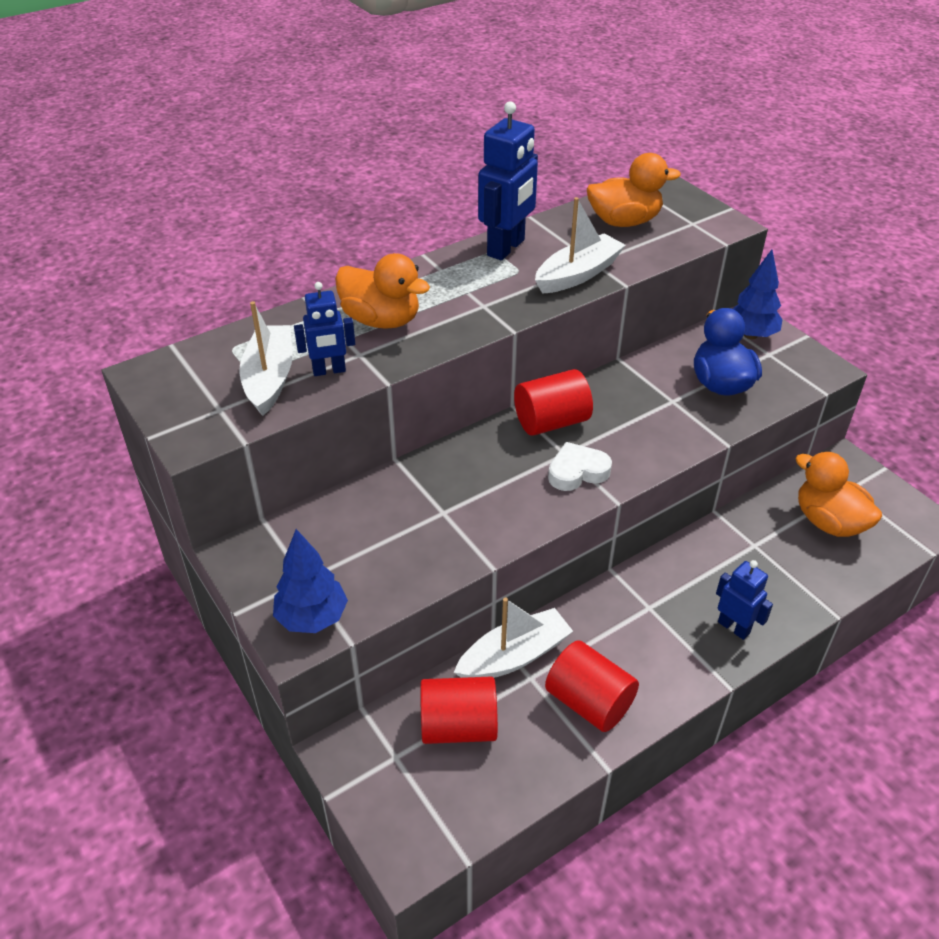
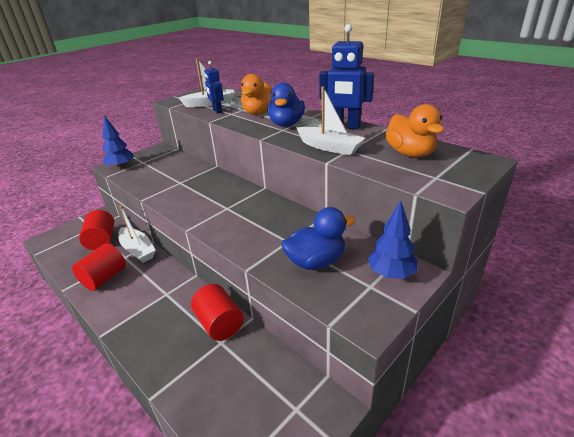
camera: 80 degrees right, 10 degrees down
red cylinder [514,369,593,436] -> red cylinder moved to [191,284,244,341]
white heart [548,442,612,491] -> none
blue robot [716,560,773,640] -> none
orange duck [795,452,882,537] -> none
none -> blue duck [267,83,305,127]

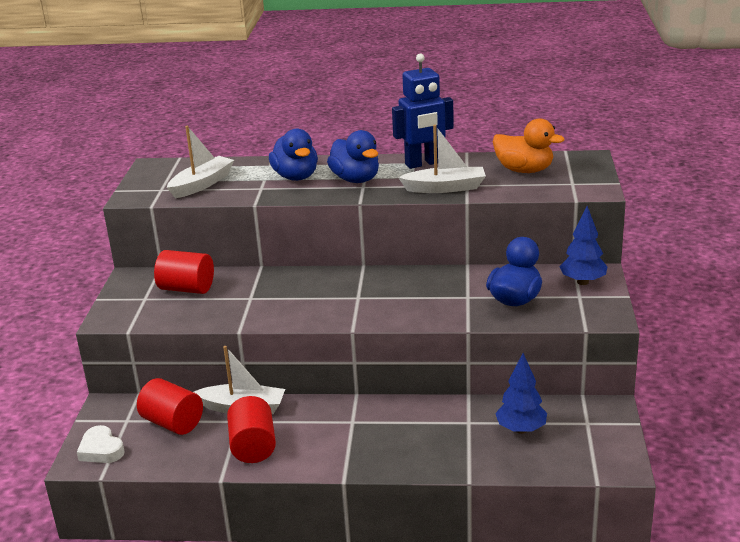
camera: 40 degrees left, 5 degrees down
blue tree [102,115,134,169] -> blue tree moved to [495,353,547,434]
red cylinder [191,284,244,341] -> red cylinder moved to [154,250,214,294]
blue robot [204,61,224,114] -> none
orange duck [241,74,272,115] -> blue duck [269,129,318,181]
none -> white heart [77,425,125,463]

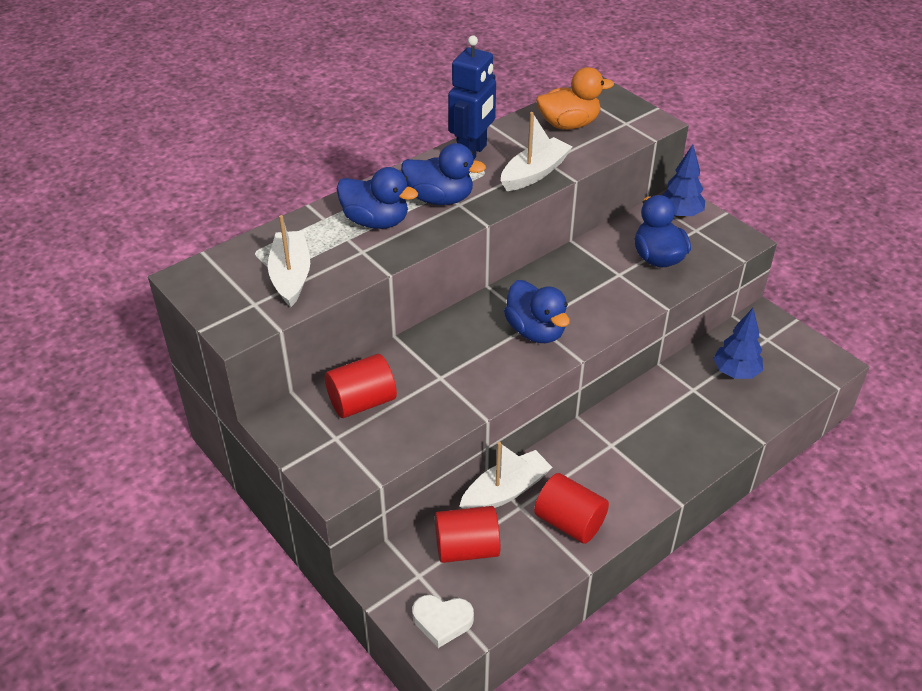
camera: 45 degrees left, 15 degrees up
none -> blue duck [504,280,570,343]

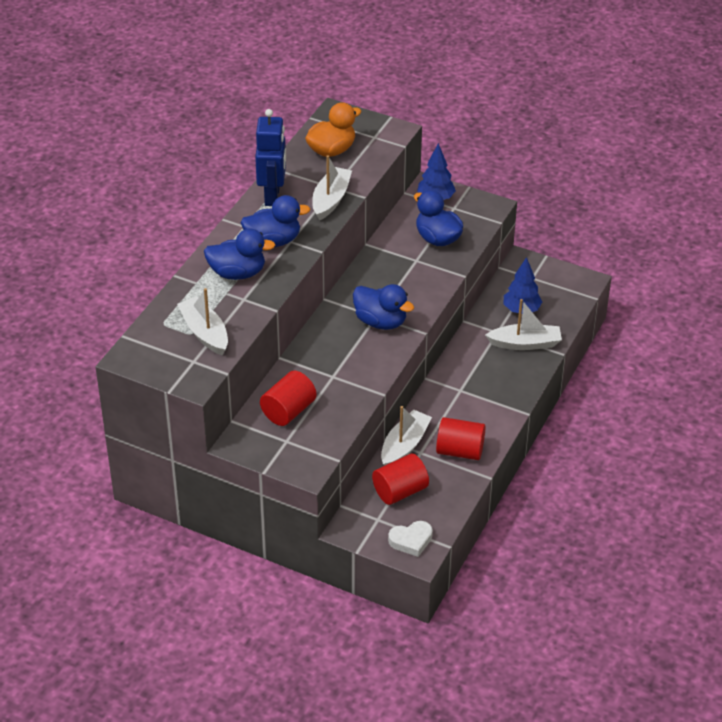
camera: 25 degrees left, 0 degrees up
none -> white boat [485,299,562,350]

